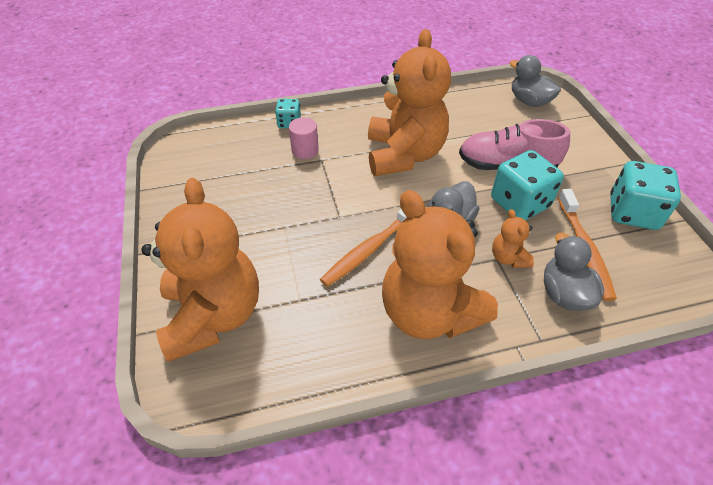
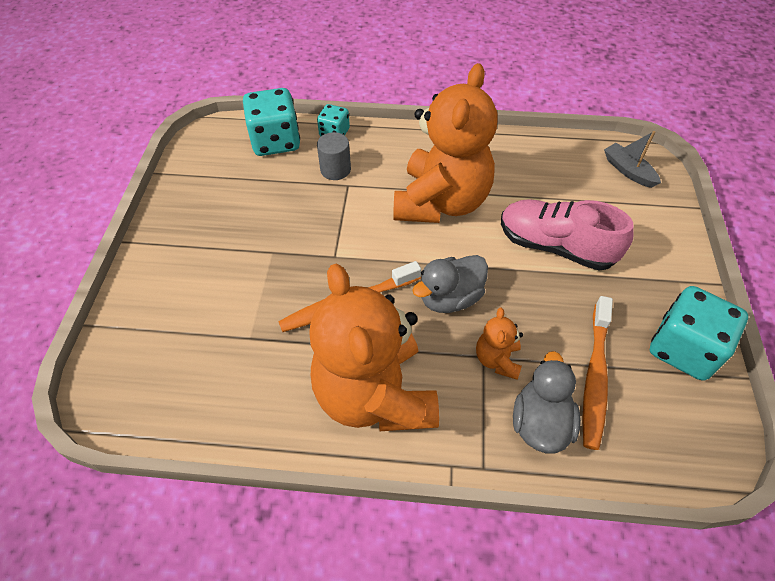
camera: 20 degrees right, 5 degrees up
orange teddy bear [141,178,259,362] -> none
pink cylinder [289,117,319,159] -> grey cylinder [317,132,351,180]
turquoise dice [491,150,564,220] -> turquoise dice moved to [243,88,300,156]
grey duck [510,55,561,107] -> grey boat [604,131,661,188]

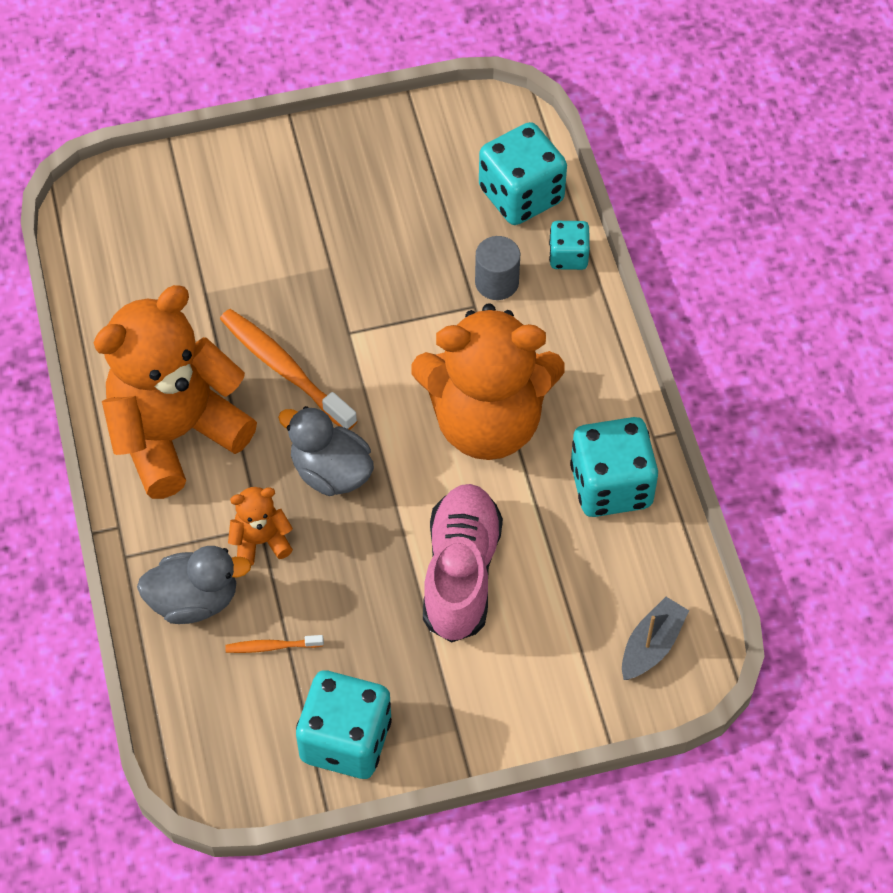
camera: 70 degrees right, 5 degrees up
orange toothbrush [582,296,613,450] -> orange toothbrush [225,635,324,653], size x0.49
none -> turquoise dice [570,417,658,517]

